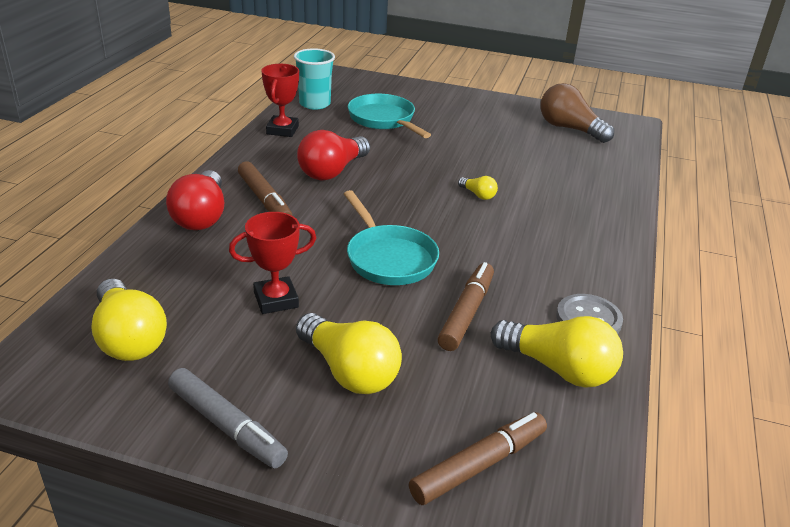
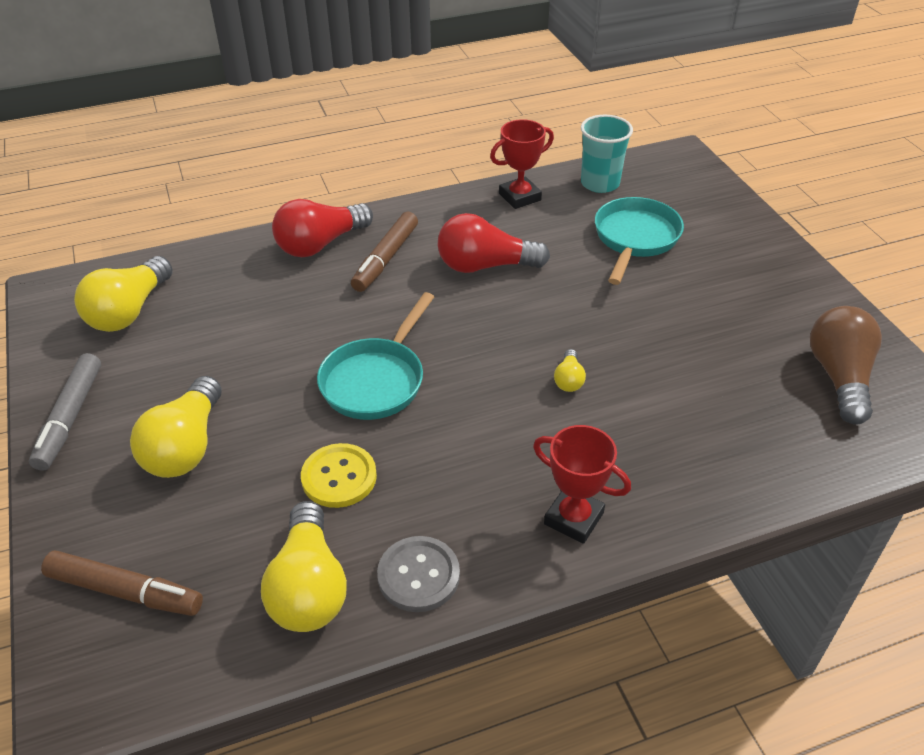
camera: 55 degrees right, 10 degrees up
red trophy [229,212,316,314] -> red trophy moved to [533,425,631,544]
brown marker [438,262,494,351] -> yellow button [301,443,377,508]

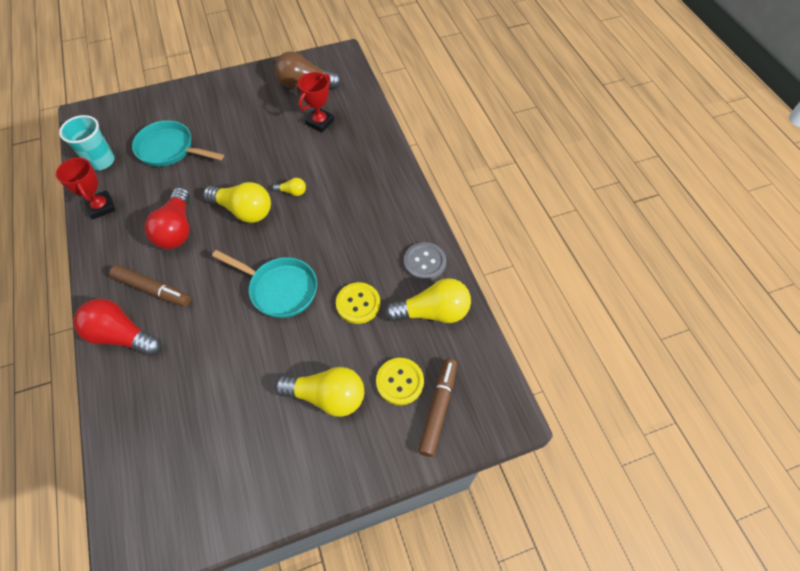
camera: 90 degrees left, 15 degrees up
grey marker [29,353,101,471] -> none
yellow light bulb [74,256,173,332] -> yellow light bulb moved to [203,182,271,223]
red light bulb [272,199,373,257] -> red light bulb turned 150 degrees clockwise [73,298,162,356]
red trophy [533,425,631,544] -> red trophy moved to [298,72,334,132]
none -> yellow button [376,358,424,405]

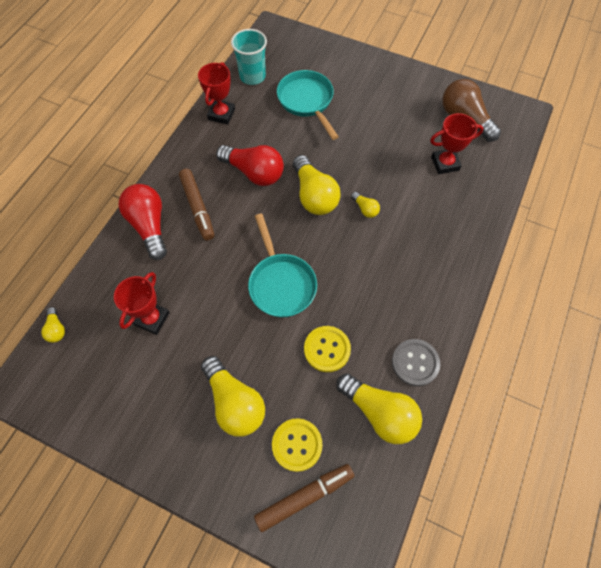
camera: 45 degrees right, 5 degrees up
red light bulb [145,187,190,249] -> red light bulb turned 105 degrees counterclockwise [216,145,284,186]
none -> yellow light bulb [41,307,65,343]
none -> red trophy [114,272,170,335]

